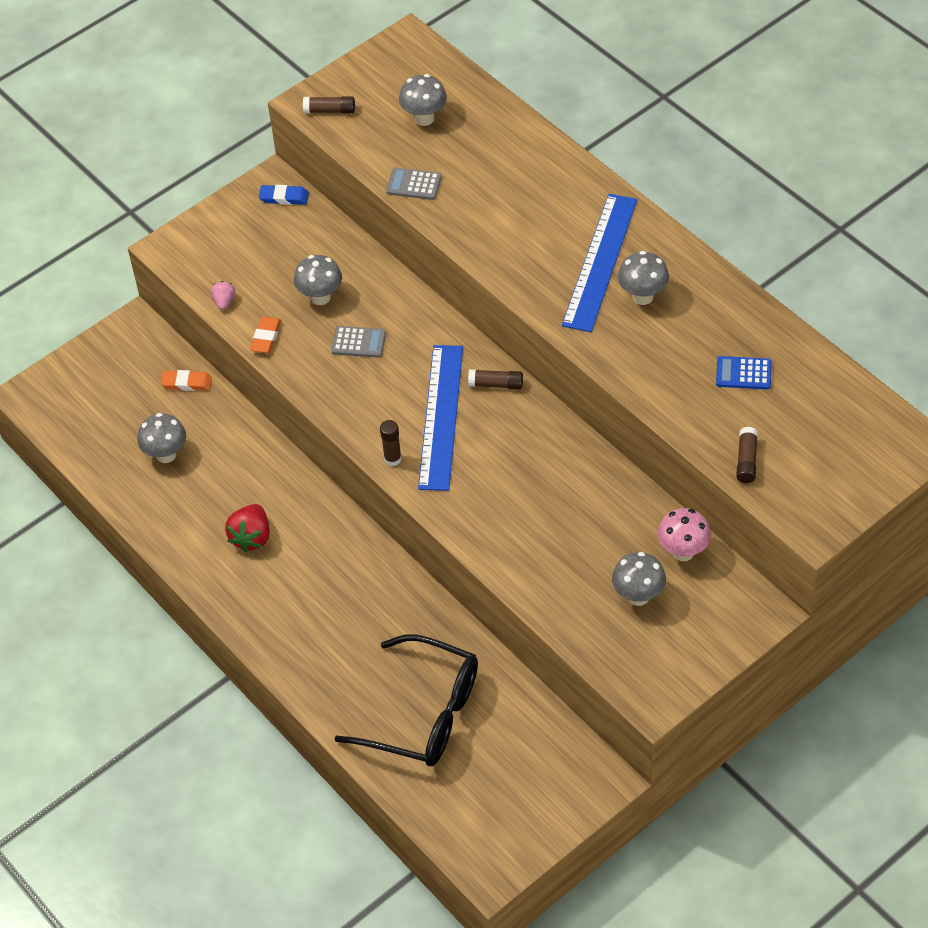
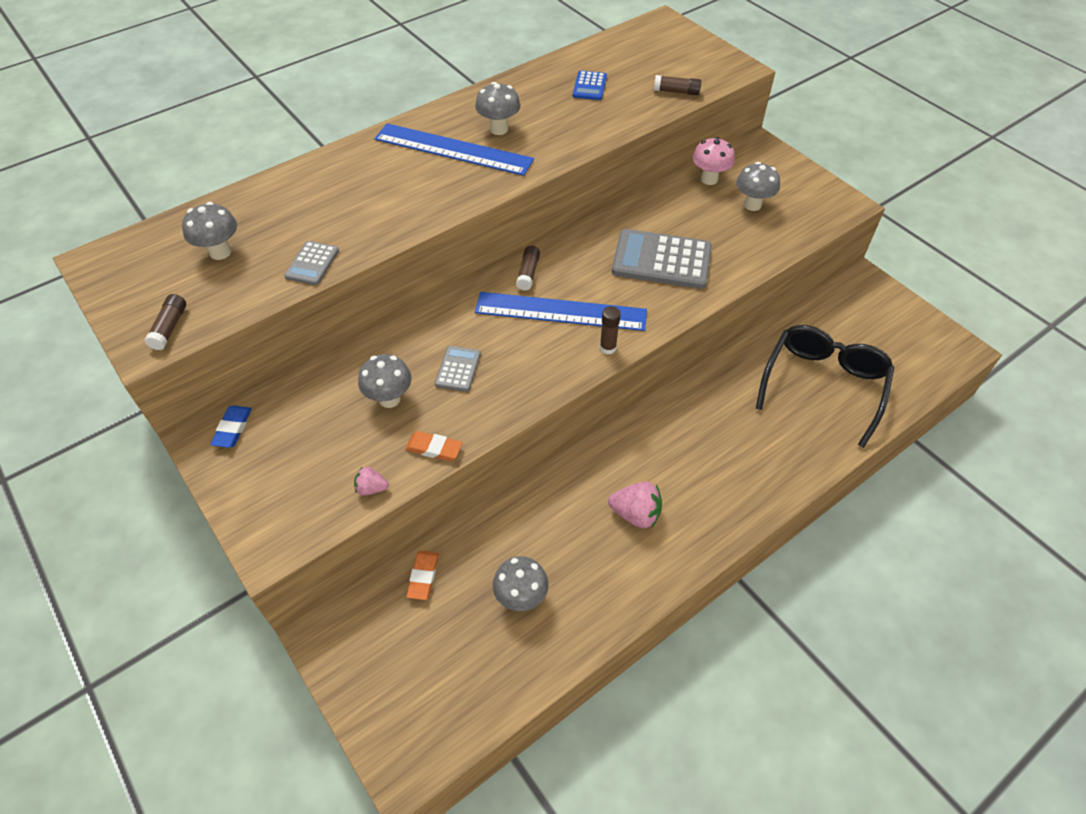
camera: 90 degrees left, 0 degrees up
red strawberry [225,504,270,552] -> pink strawberry [608,481,662,528]
none -> grey calculator [612,229,712,289]

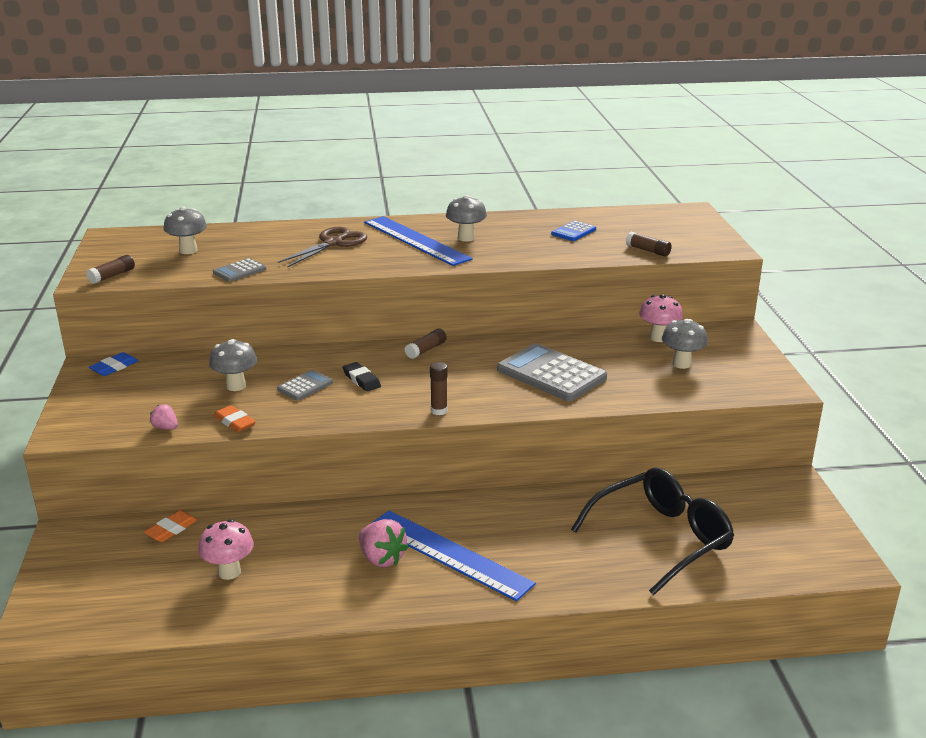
camera: 30 degrees right, 25 degrees down
blue ruler [475,292,647,331] -> blue ruler moved to [370,510,536,601]
grey mushroom [493,556,548,611] -> pink mushroom [198,519,254,580]
none -> brown scissors [278,227,367,268]
none -> black eraser [343,362,381,392]

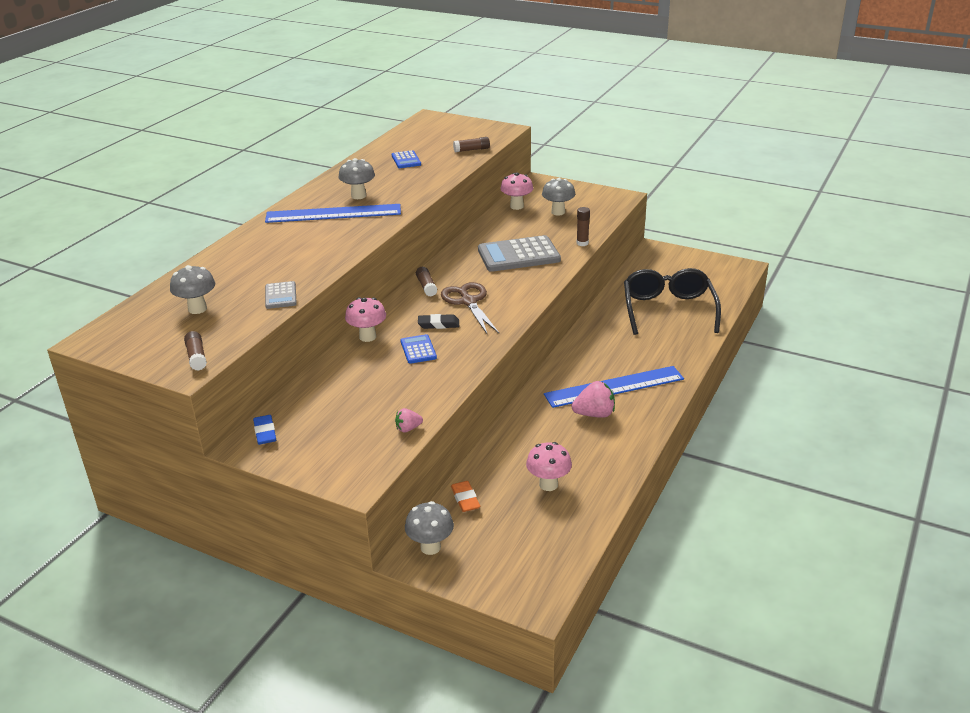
camera: 55 degrees left, 5 degrees up
grey mushroom [209,339,257,391] -> grey mushroom moved to [405,501,454,555]
orange eraser [214,405,256,432] -> none
grey calculator [277,370,333,400] -> blue calculator [400,334,437,364]
brown scissors [278,227,367,268] -> brown scissors moved to [441,282,499,335]
brown glue stick [430,362,448,415] -> brown glue stick moved to [576,207,590,246]
none -> pink mushroom [345,297,386,342]

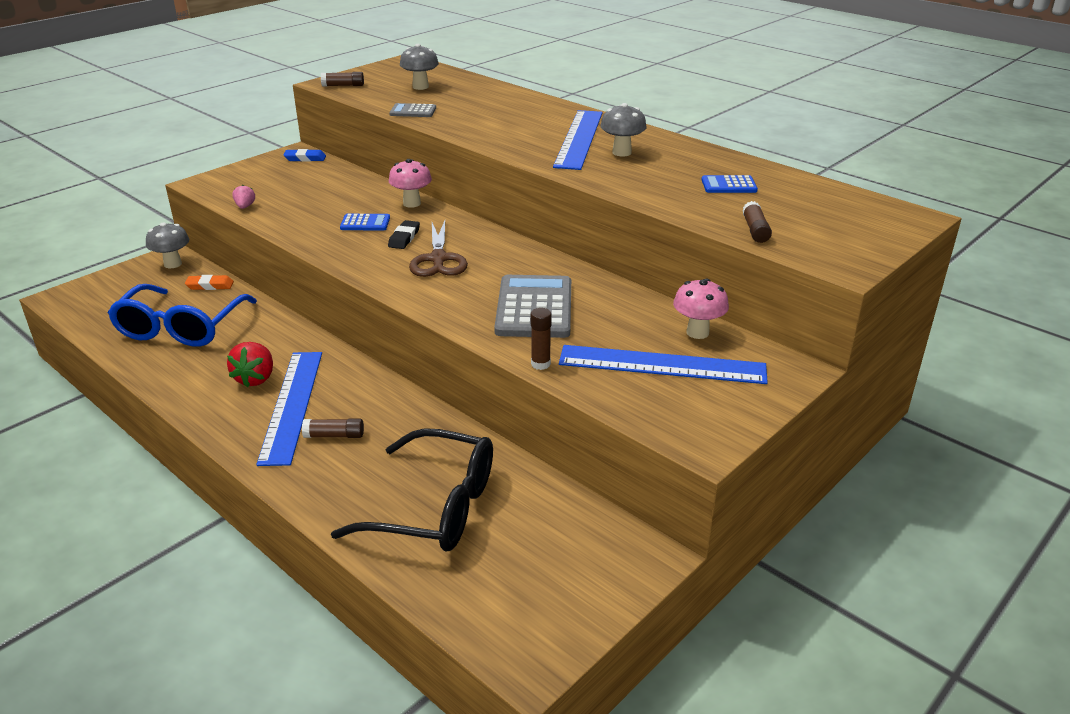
camera: 105 degrees right, 0 degrees up
brown glue stick [416,267,438,297] -> brown glue stick moved to [302,418,364,438]
brown scissors [441,282,499,335] -> brown scissors turned 90 degrees clockwise [409,221,468,277]
pink mushroom [526,442,572,491] -> blue glasses [108,284,257,347]
grey mushroom [542,178,575,215] -> blue ruler [559,345,768,384]
pink strawberry [572,381,615,418] -> red strawberry [227,342,273,388]

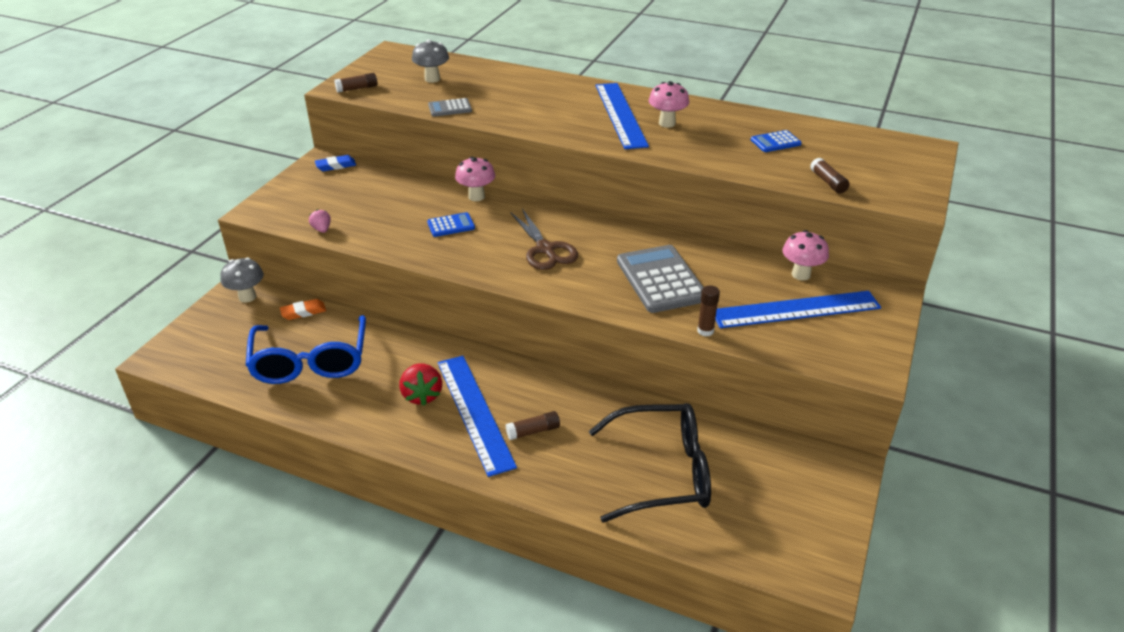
camera: 20 degrees left, 5 degrees up
black eraser [388,220,420,249] -> none
grey mushroom [600,103,647,156] -> pink mushroom [649,81,689,128]

